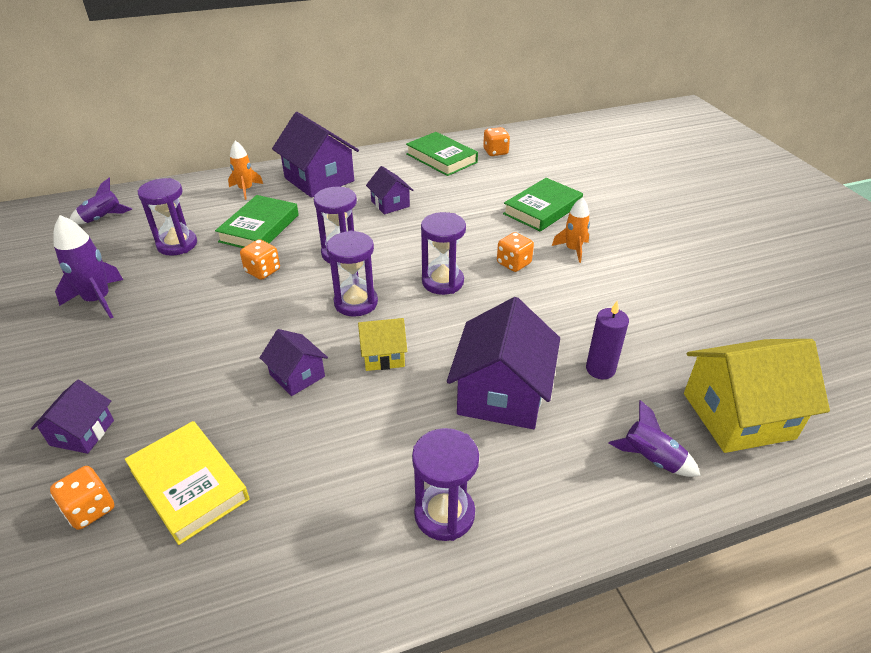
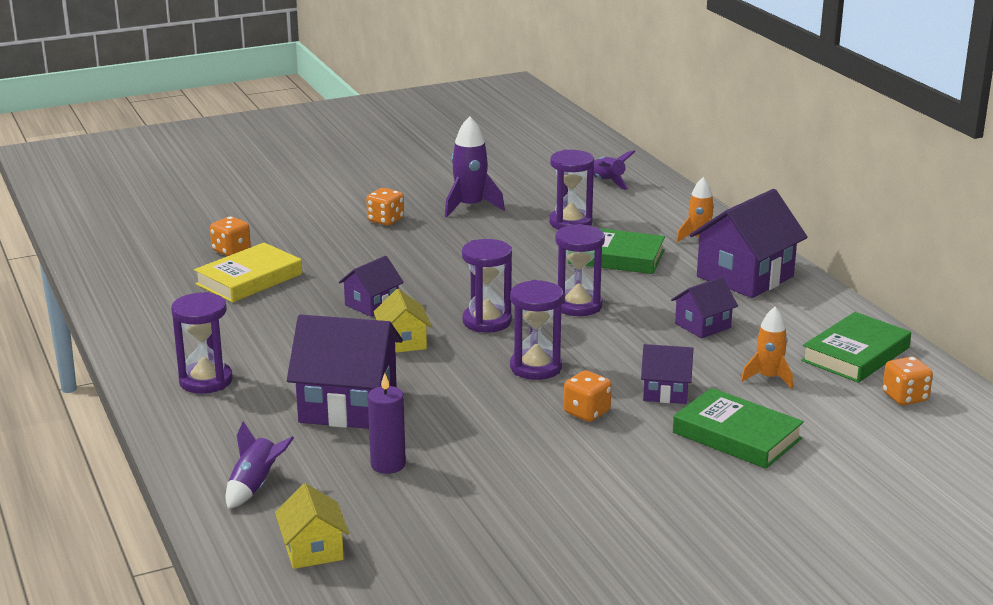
camera: 85 degrees right, 15 degrees down
purple house [31,380,114,454] -> purple house moved to [641,344,693,404]
orange dice [240,239,280,280] -> orange dice moved to [366,188,404,226]
orange rocket [552,197,590,263] -> orange rocket moved to [741,307,793,389]
yellow house [684,339,830,453] -> yellow house [275,483,349,569], size x0.54

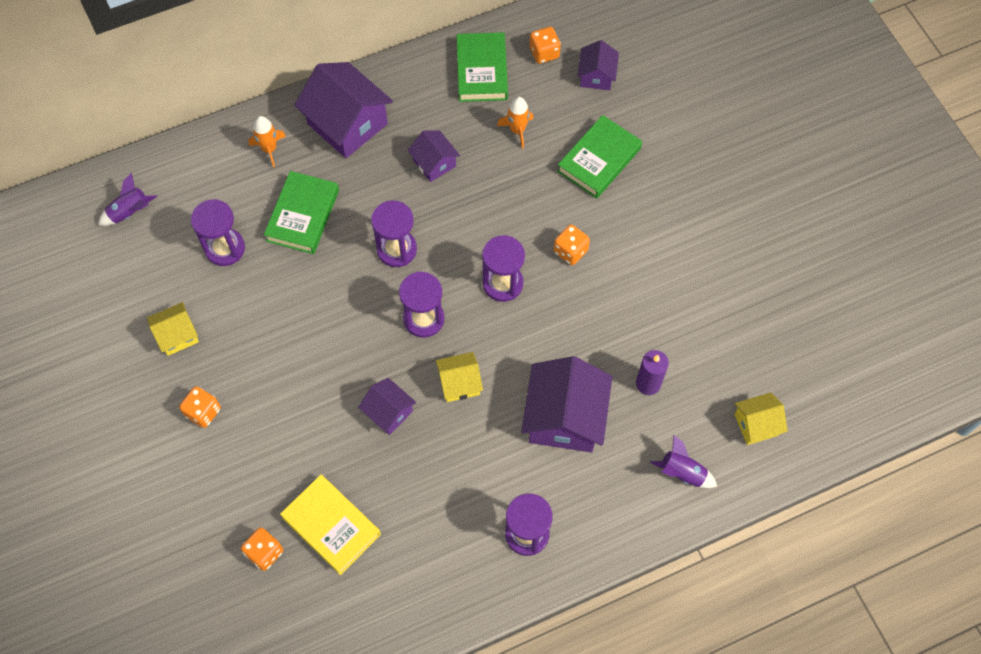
camera: 90 degrees left, 40 degrees up
purple rocket [445,116,505,218] -> yellow house [147,302,199,356]
purple house [641,344,693,404] -> purple house moved to [577,40,619,90]
green book [801,312,911,383] -> green book turned 45 degrees clockwise [457,32,508,102]

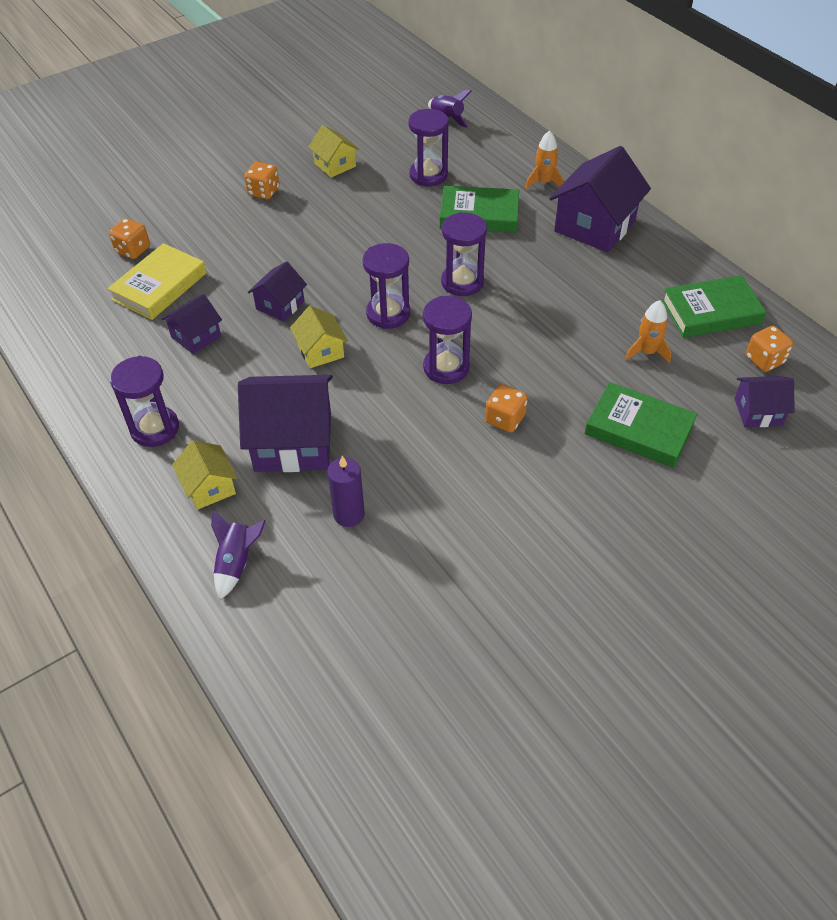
camera: 80 degrees right, 15 degrees down
purple house [407,131,460,182] -> purple house moved to [161,294,222,354]
yellow house [735,392,788,445] -> yellow house moved to [172,440,238,510]

